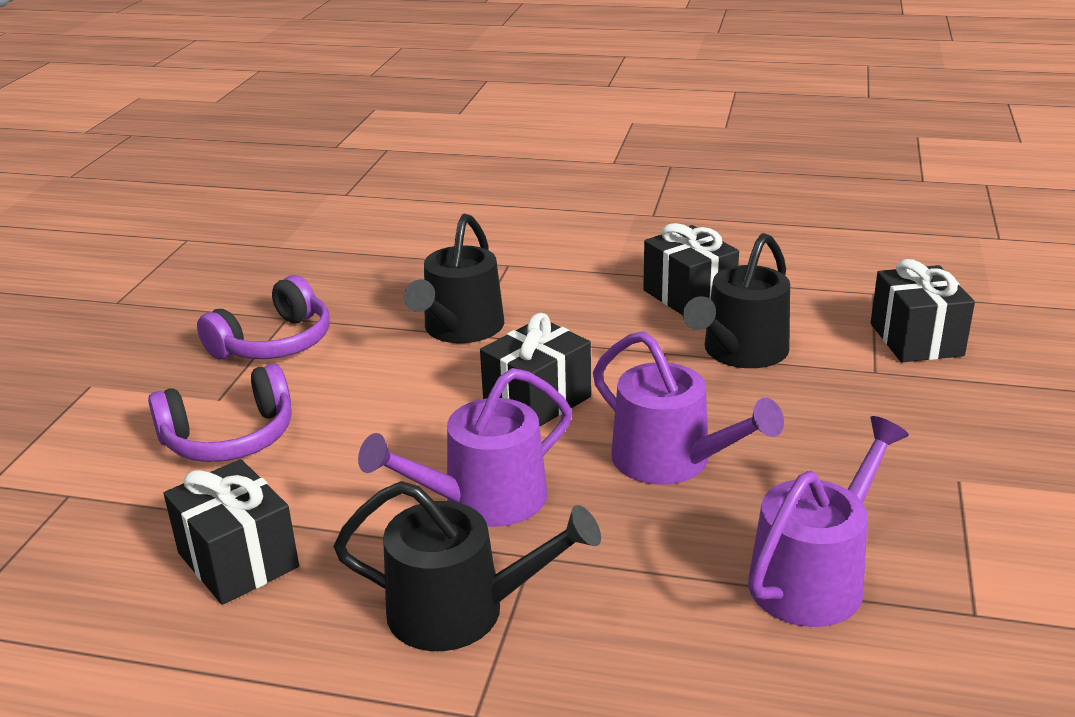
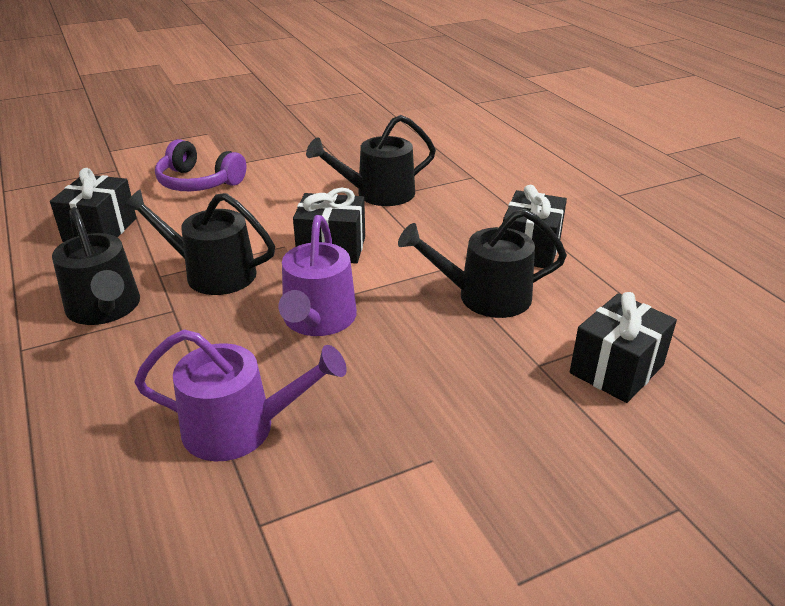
camera: 50 degrees right, 5 degrees up
purple headphones [197,275,330,359] -> none
purple watering can [358,368,572,527] -> black watering can [123,189,275,295]

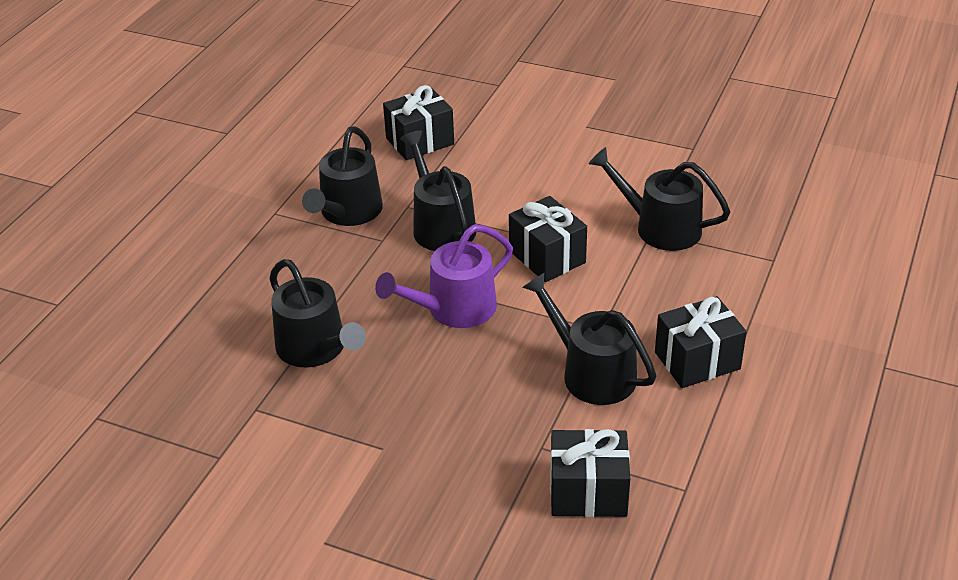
camera: 50 degrees right, 5 degrees up
purple watering can [134,330,347,461] -> black watering can [269,259,366,368]
purple headphones [155,139,247,191] -> none

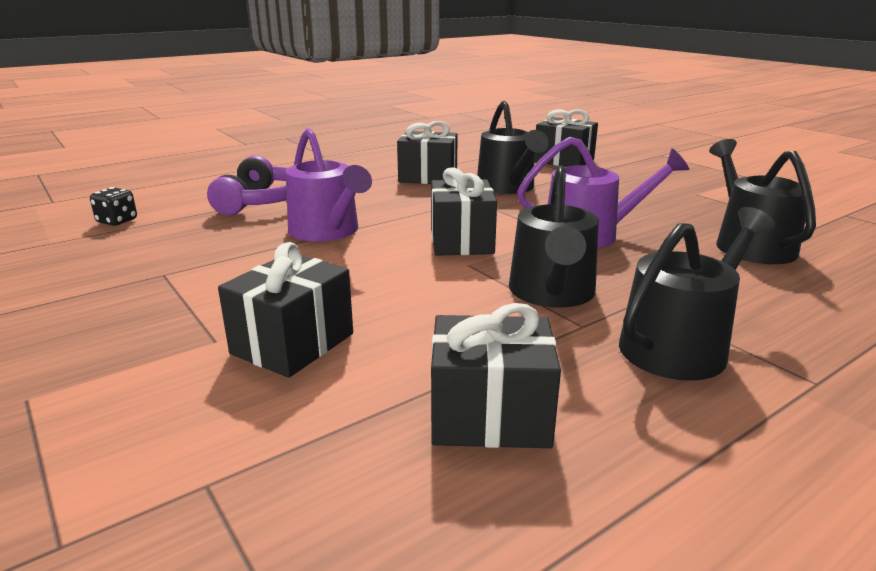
camera: 150 degrees left, 15 degrees down
black watering can [589,147,730,251] -> purple watering can [286,128,372,241]
none -> black dice [90,187,137,226]
none -> purple headphones [207,155,287,215]
none -> black gift [218,242,353,378]

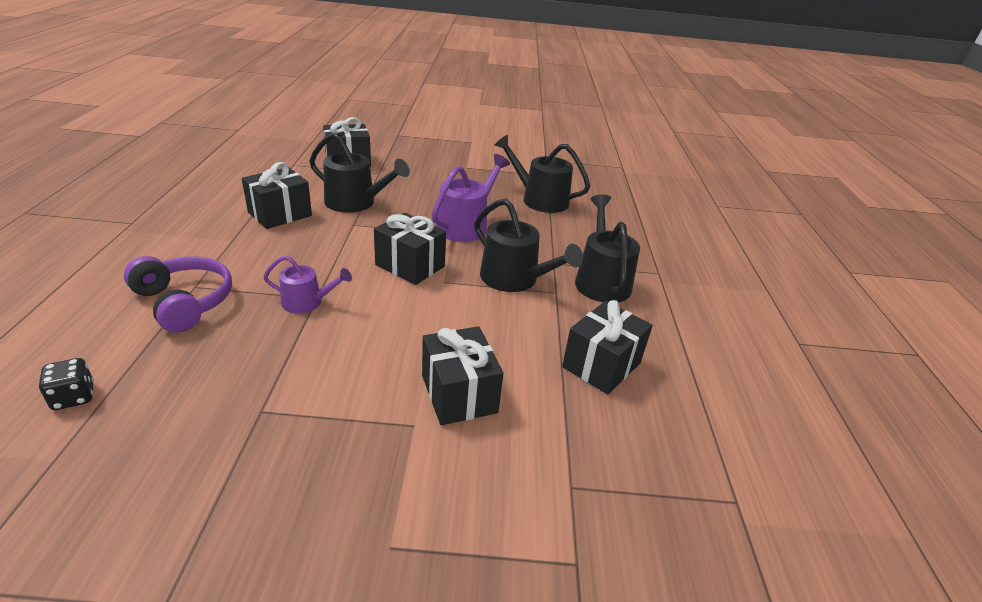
camera: 55 degrees left, 10 degrees up
purple watering can [286,128,372,241] -> purple watering can [263,255,352,314], size x0.60

